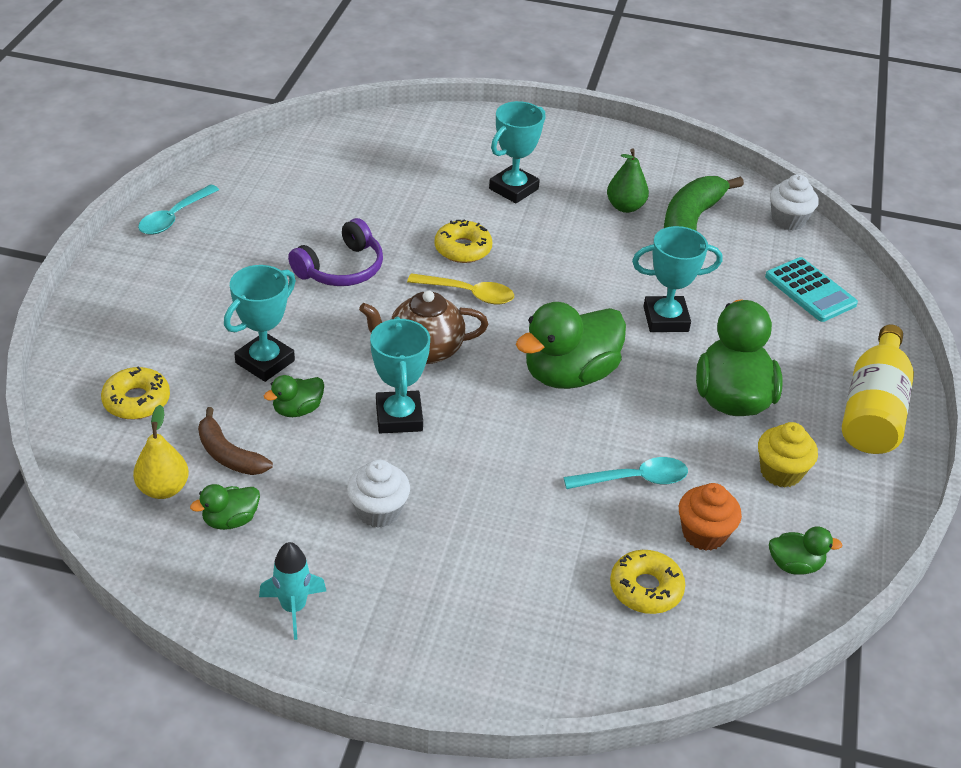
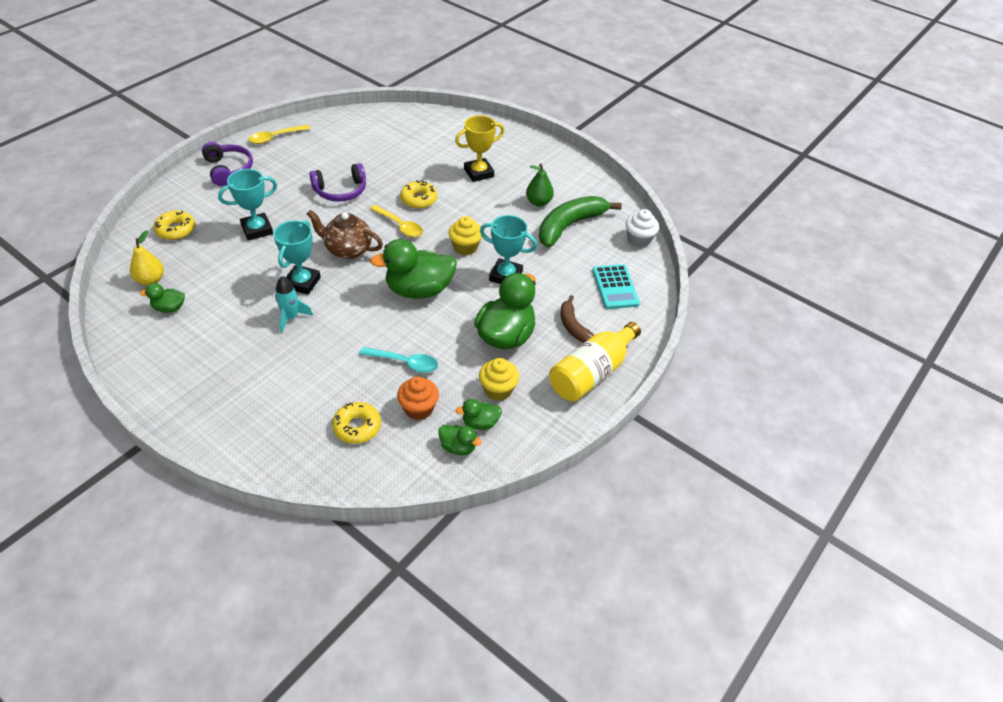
camera: 25 degrees right, 5 degrees up
turquoise spoon [138,184,219,235] -> yellow spoon [249,125,311,144]
brown banana [198,407,273,475] -> brown banana moved to [561,295,594,343]
turquoise rocket [259,542,326,640] -> turquoise rocket moved to [275,276,313,333]
green duck [264,375,324,417] -> green duck moved to [456,399,502,430]
white cupcake [347,459,410,528] -> none
turquoise trophy [489,101,545,203] -> yellow trophy [455,115,505,182]
none -> purple headphones [202,142,253,186]
none -> yellow cupcake [449,216,482,255]

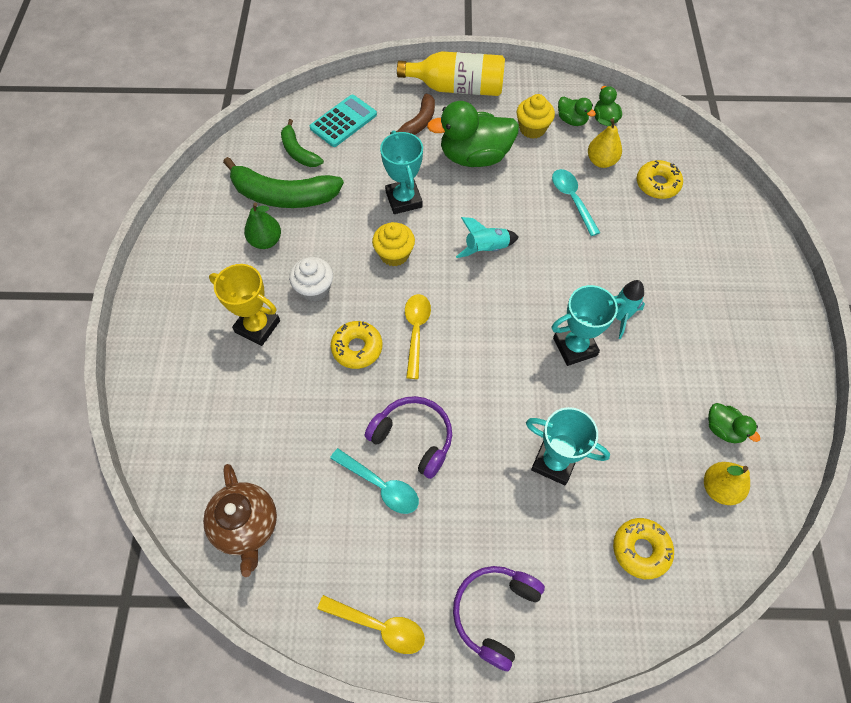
camera: 125 degrees left, 15 degrees up
brown teapot [307,210,383,259] -> brown teapot moved to [203,464,277,577]
green duck [370,239,457,299] -> turquoise rocket [456,217,519,258]
orange cupcake [397,377,439,420] -> yellow pear [588,118,622,168]
white cupcake [626,209,659,247] -> white cupcake moved to [289,257,333,302]
none -> green banana [281,119,324,167]
none -> turquoise spoon [330,448,419,514]

